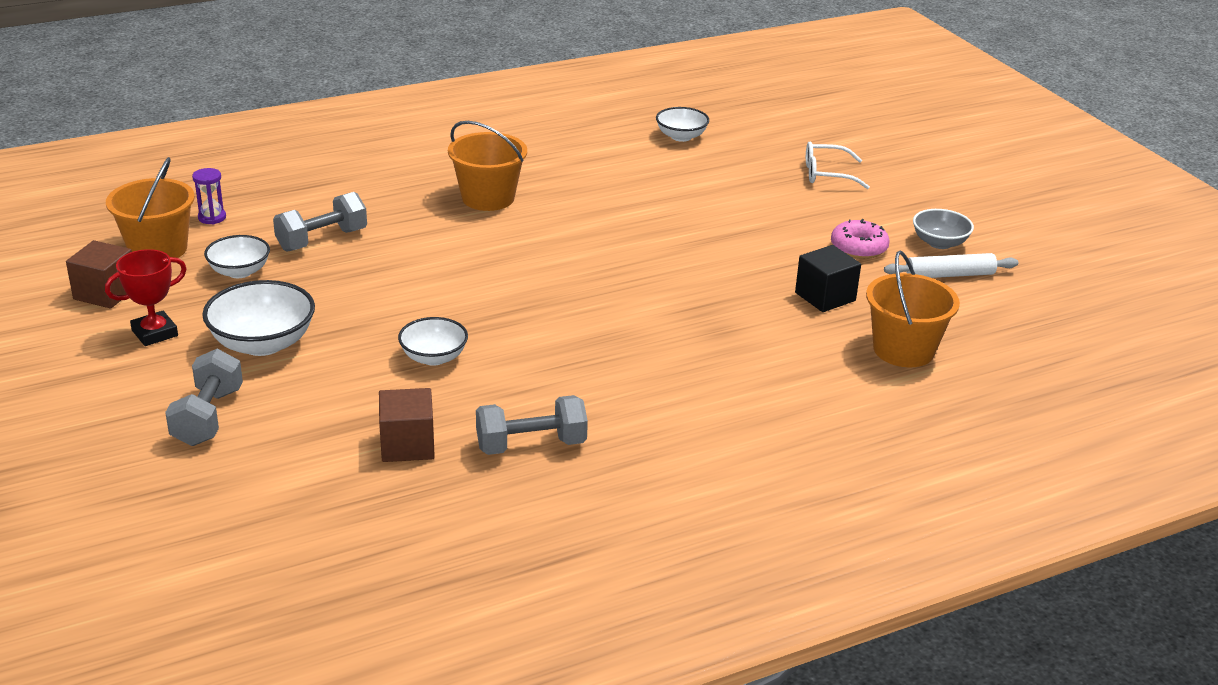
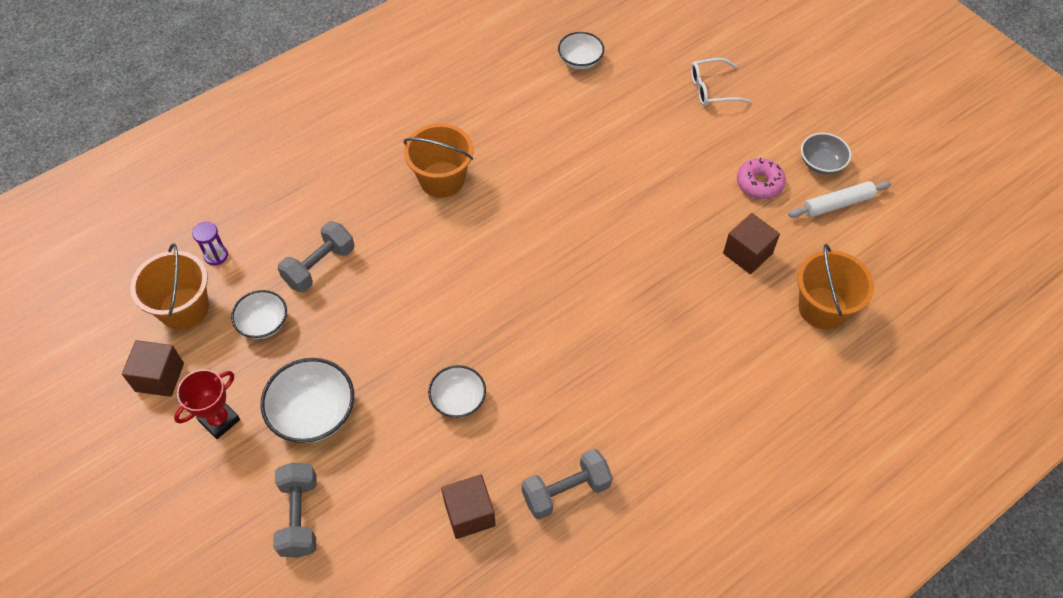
camera: 10 degrees left, 25 degrees up
black cube [795,245,861,312] -> brown cube [723,213,780,274]

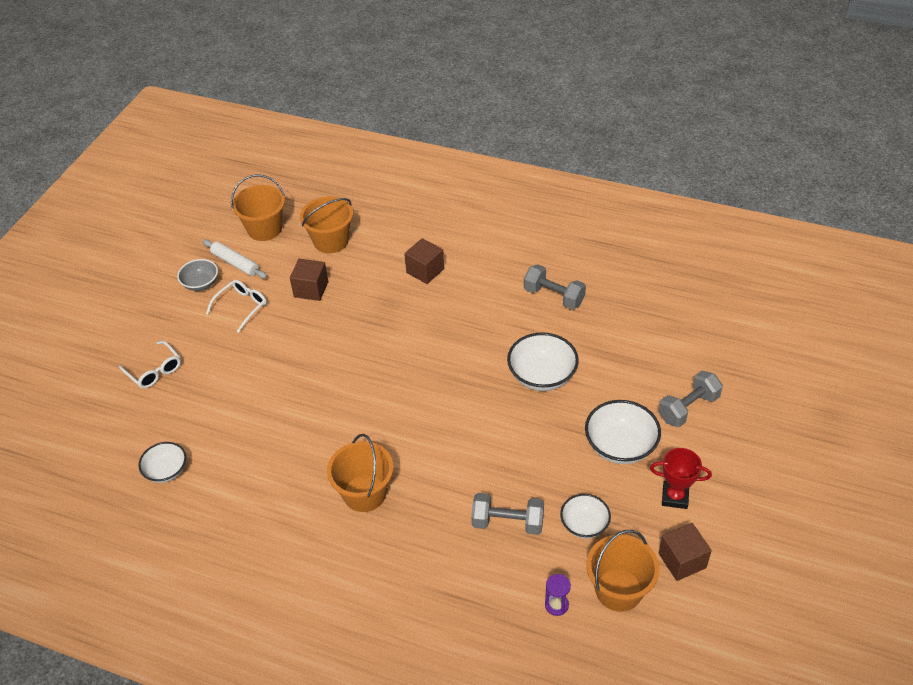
camera: 120 degrees left, 10 degrees down
white bowl [428,365,486,418] -> white bowl [507,332,579,391], size x1.58
brown cube [441,474,496,539] -> brown cube moved to [404,238,444,284]
pink donut [737,158,786,199] -> white glasses [206,280,267,333]
none -> orange bucket [231,174,285,241]

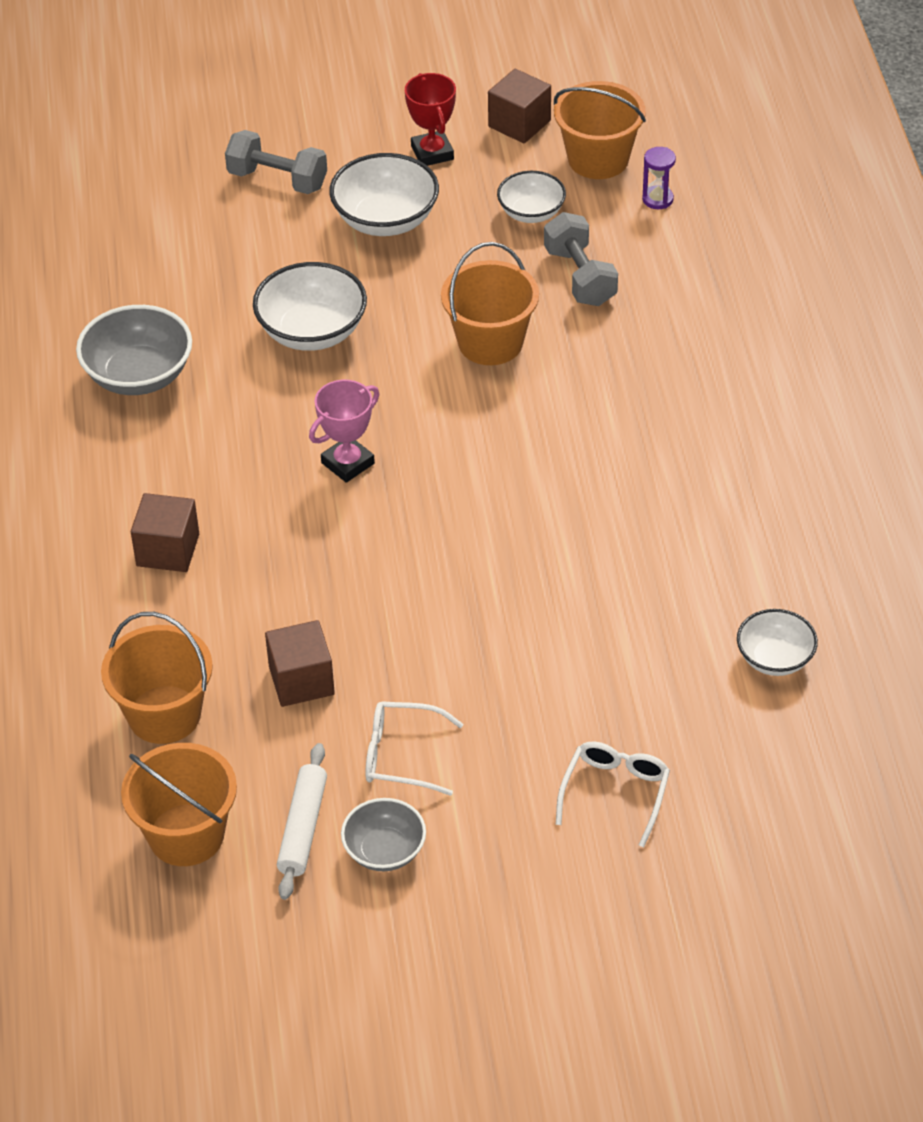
camera: 120 degrees left, 0 degrees up
orange bucket [327,434,394,512] -> orange bucket moved to [441,242,539,365]
grey dumbbell [524,264,586,309] -> grey bowl [76,305,192,395]
none -> pink trophy [309,380,379,483]

